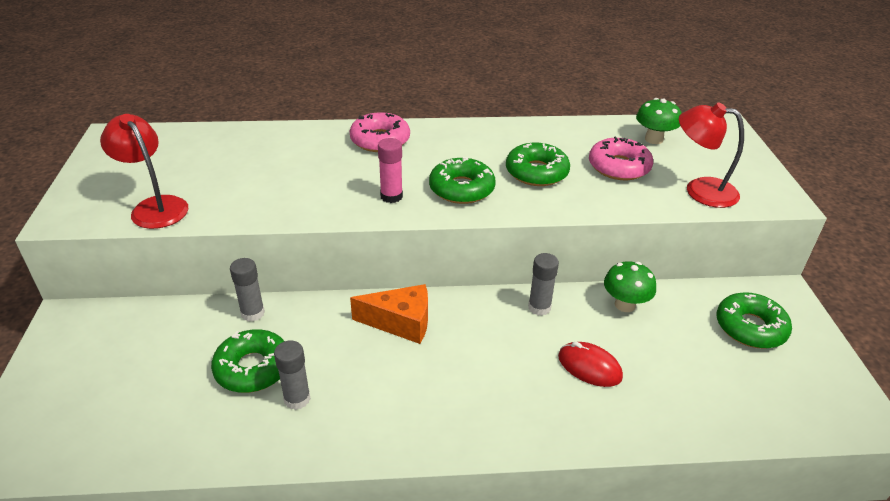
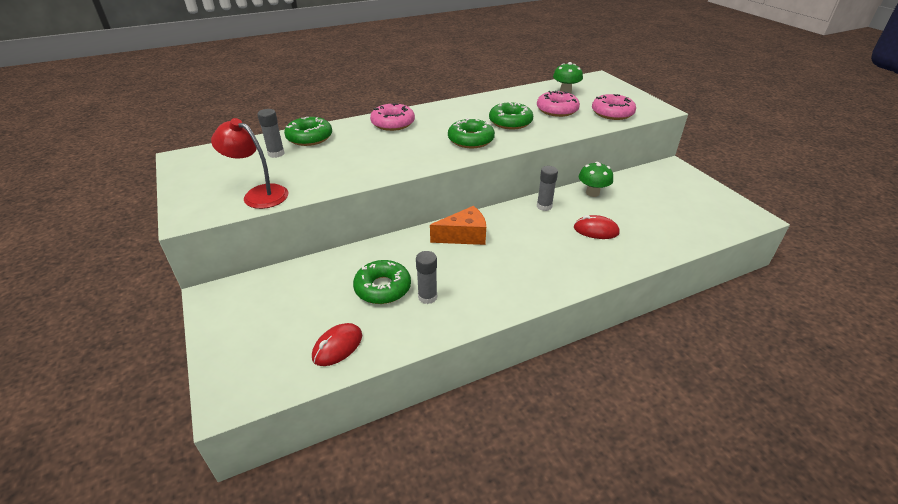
camera: 20 degrees left, 0 degrees up
grey glue stick [230,258,265,322] -> grey glue stick moved to [257,109,285,158]
pink glue stick [378,138,403,203] -> none
red lamp [679,103,744,208] -> pink donut [592,94,636,120]
green donut [716,292,792,349] -> green donut moved to [284,117,332,146]
none -> red mouse [312,323,362,366]

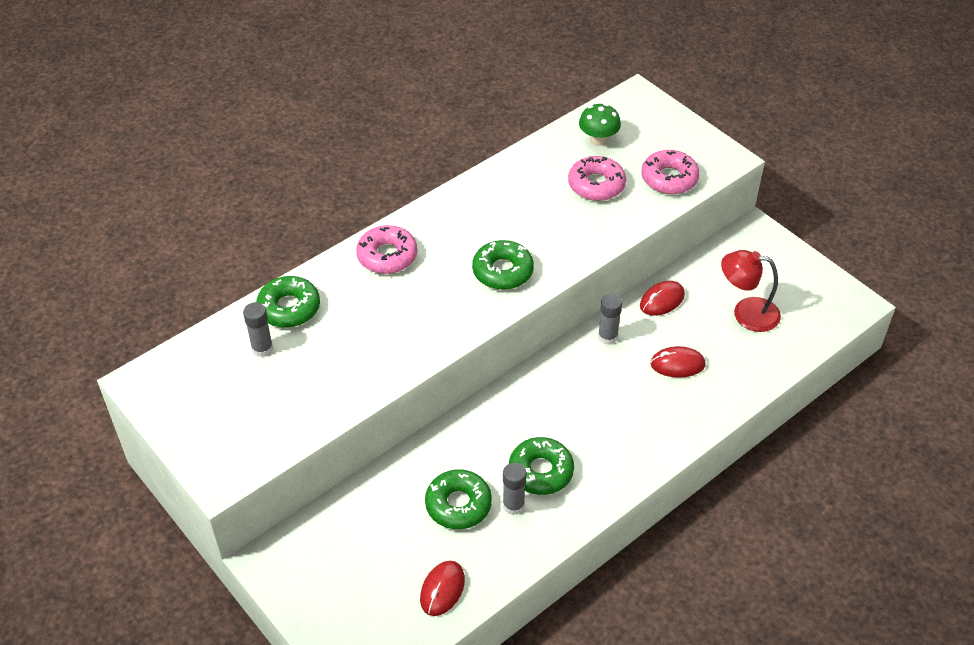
camera: 15 degrees left, 10 degrees up
red lamp [211,118,289,209] -> red lamp moved to [721,250,781,332]
orange cheese [430,206,486,245] -> none
green donut [489,102,533,130] -> green donut moved to [509,437,574,495]
green mushroom [579,162,613,197] -> red mouse [640,281,685,316]

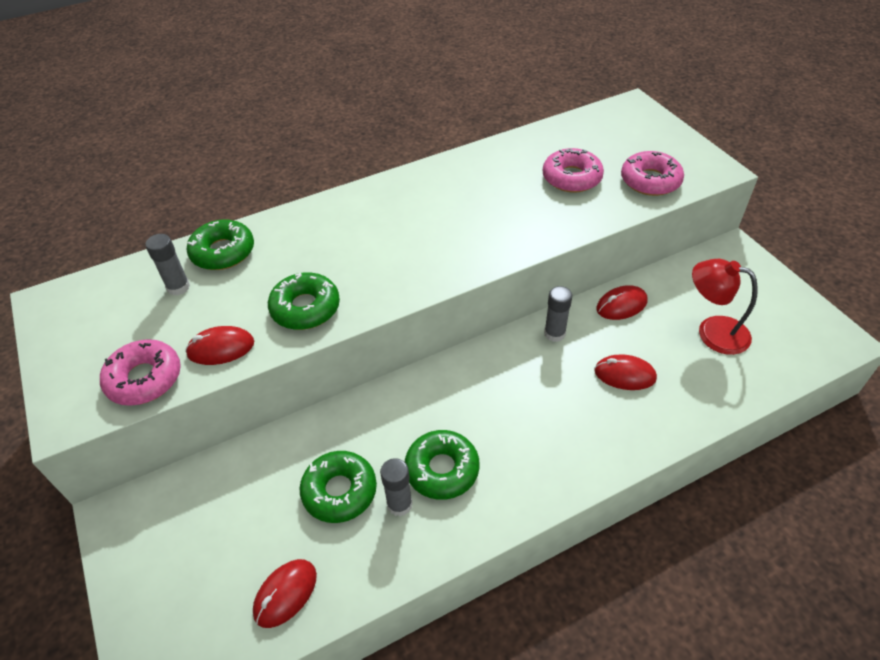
camera: 15 degrees right, 0 degrees up
pink donut [356,225,417,274] -> pink donut moved to [100,339,181,406]
green donut [472,240,534,290] -> green donut moved to [268,273,340,330]
green mushroom [579,104,621,146] -> none
none -> red mouse [185,326,254,365]

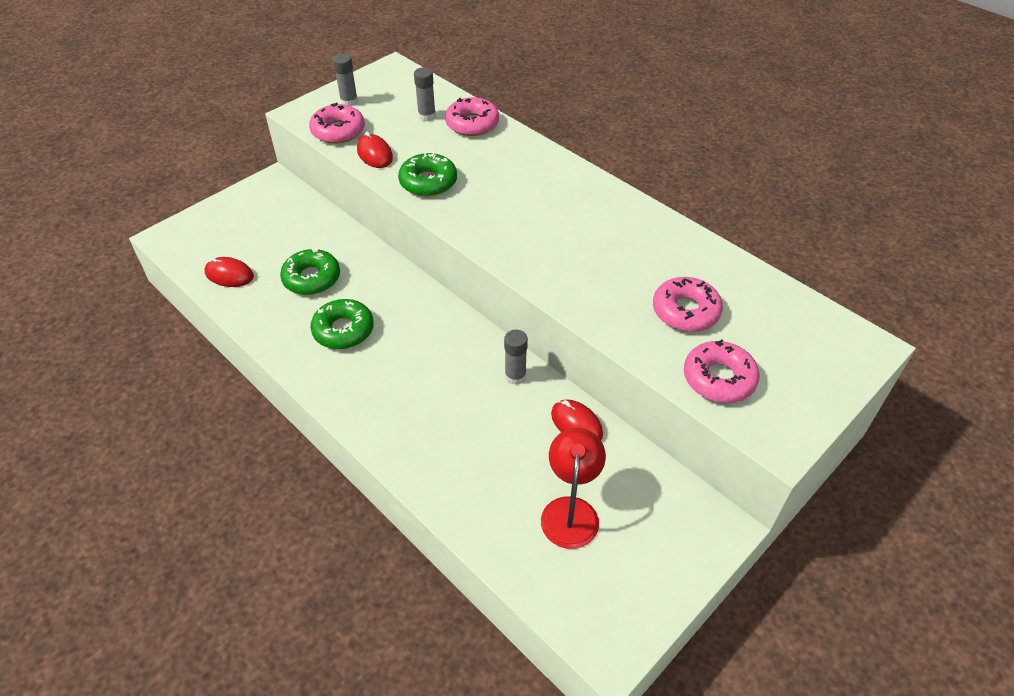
camera: 70 degrees right, 0 degrees up
green donut [186,219,254,270] -> pink donut [445,97,499,136]
grey glue stick [380,458,413,516] -> grey glue stick moved to [333,54,358,106]
red mouse [594,354,657,390] -> none

